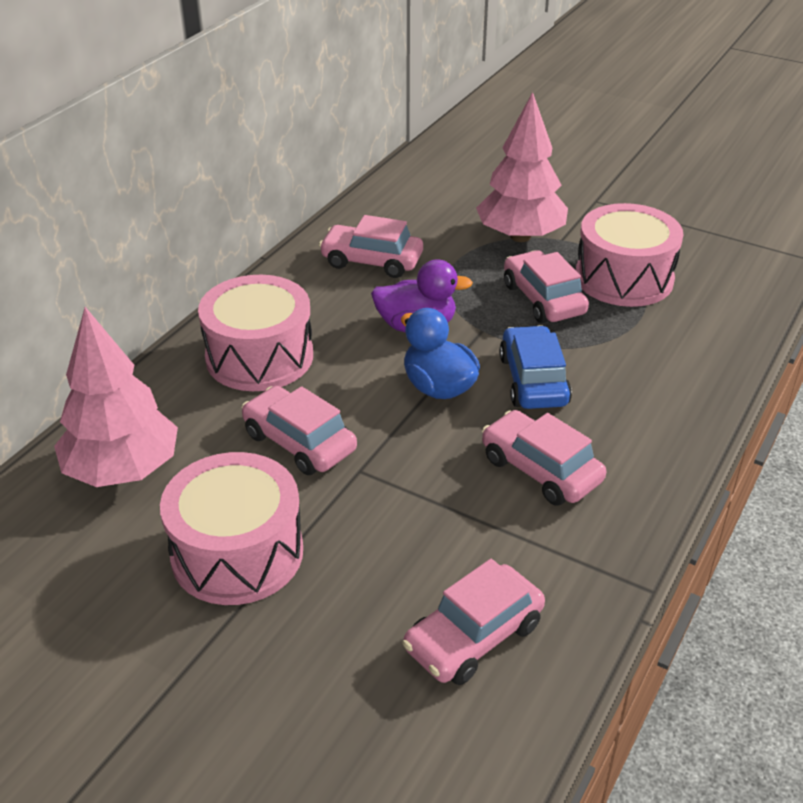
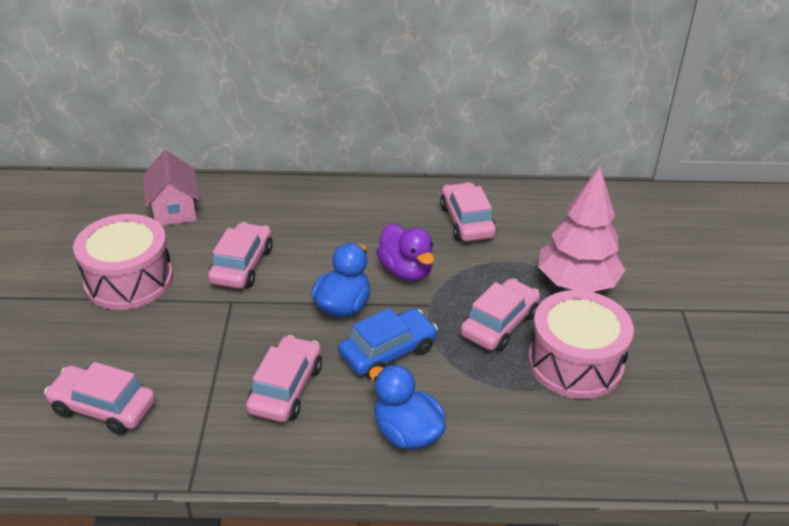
camera: 60 degrees right, 0 degrees up
pink tree [54,307,178,487] -> pink house [143,150,199,226]
pink drum [198,275,313,391] -> none
none -> blue duck [369,365,446,450]

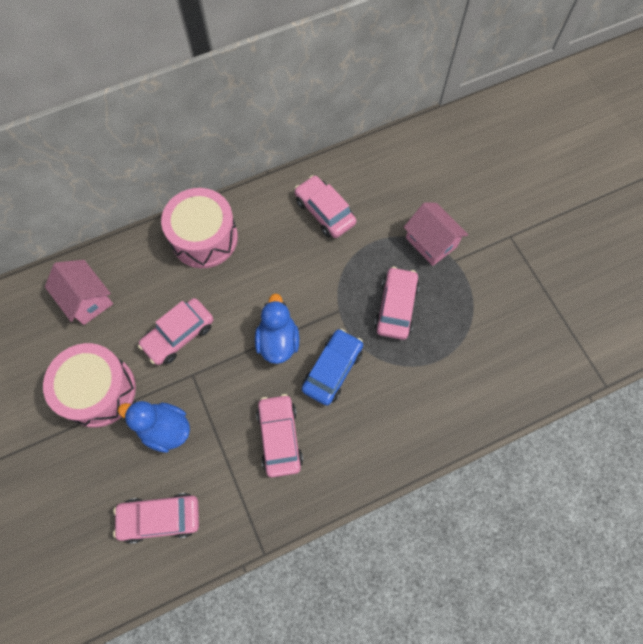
camera: 25 degrees left, 30 degrees up
pink car [208,222,273,289] -> pink car turned 120 degrees counterclockwise [138,298,213,365]
blue duck [369,365,446,450] -> blue duck moved to [118,401,190,453]
purple duck [376,223,435,281] -> none
pink drum [528,290,634,399] -> pink drum moved to [161,188,238,268]
pink tree [538,166,625,292] -> pink house [404,202,468,266]

